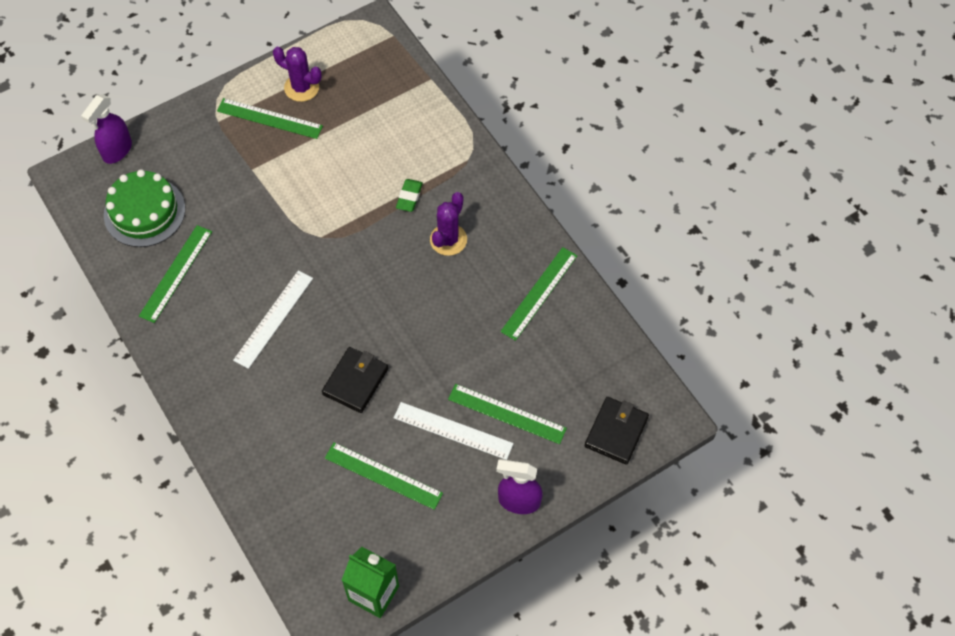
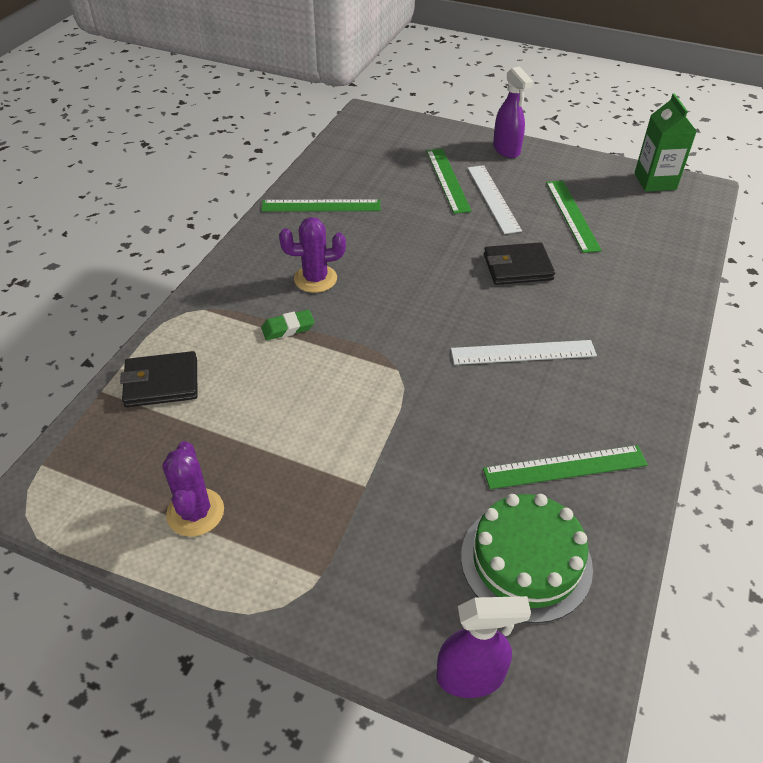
camera: 125 degrees left, 15 degrees down
green ruler [217,98,323,139] -> none
black wallet [585,397,649,465] -> black wallet moved to [120,351,198,407]

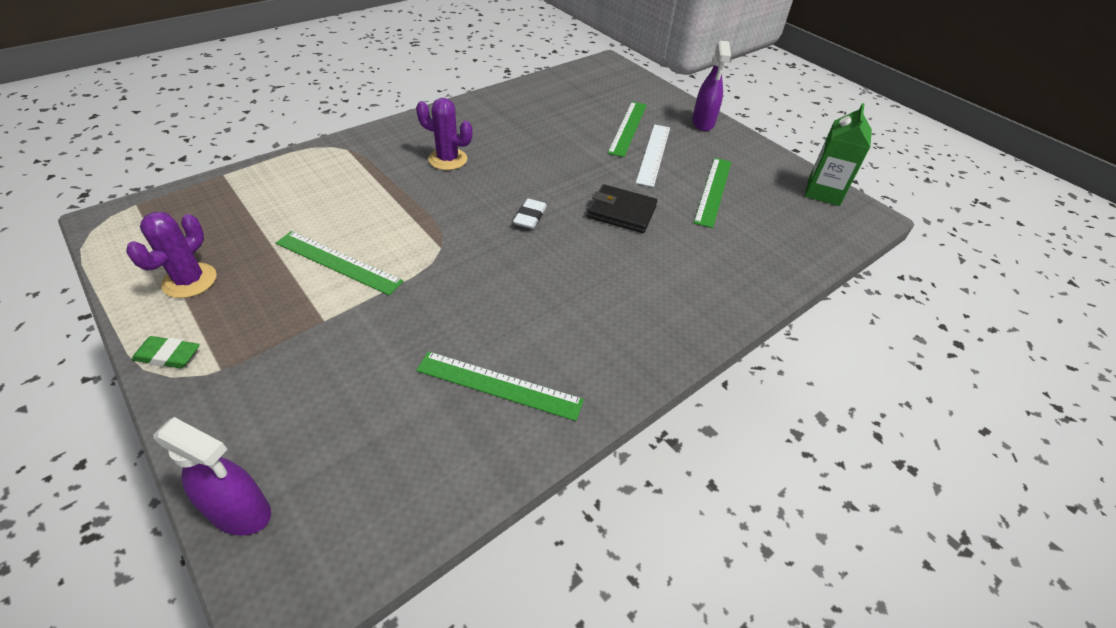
camera: 25 degrees right, 0 degrees up
black wallet [120,351,198,407] -> none
green ruler [261,199,380,212] -> green ruler moved to [276,231,404,295]
green eraser [261,310,315,340] -> green eraser moved to [132,336,200,368]
white ruler [451,340,597,365] -> none
green cake [461,494,593,623] -> none
none -> white eraser [513,199,547,229]

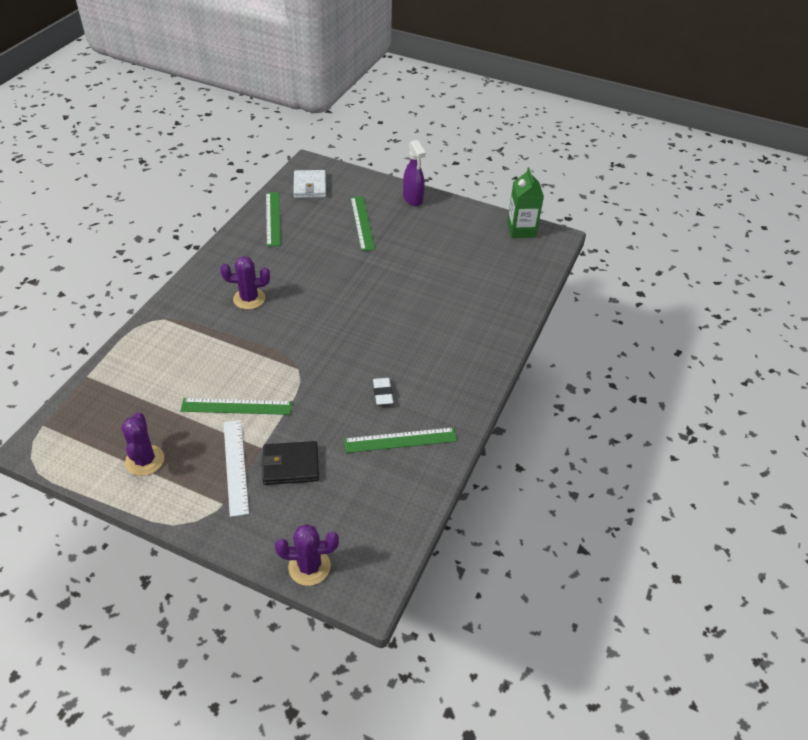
camera: 25 degrees left, 0 degrees up
green eraser [132,336,200,368] -> none
purple spray bottle [153,417,271,535] -> purple cactus [275,524,339,586]
white eraser [513,199,547,229] -> white eraser moved to [373,378,393,405]
black wallet [587,184,658,233] -> black wallet moved to [261,441,319,485]
white ruler [636,124,670,187] -> white ruler moved to [224,420,249,517]
green ruler [694,158,732,228] -> green ruler moved to [266,192,281,247]
none -> white wallet [293,170,326,198]

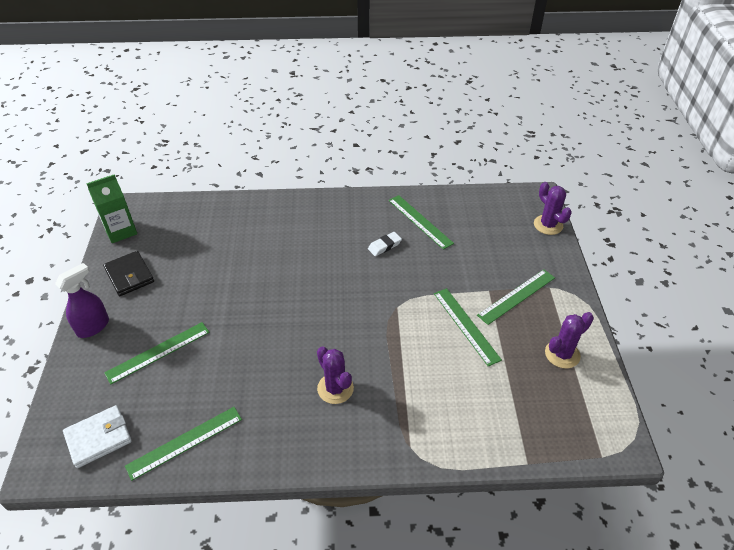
camera: 115 degrees left, 0 degrees up
white ruler [224,420,249,517] -> green ruler [477,270,555,325]
black wallet [261,441,319,485] -> black wallet moved to [103,251,154,296]

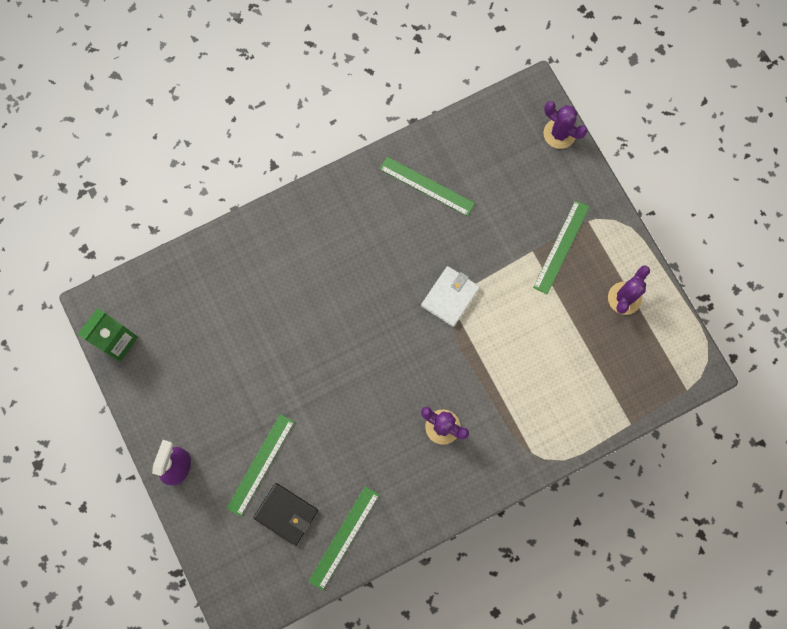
camera: 25 degrees left, 30 degrees up
white wallet [63,405,132,468] -> white wallet moved to [421,266,480,327]
black wallet [103,251,154,296] -> black wallet moved to [253,483,318,545]
white eraser [368,232,402,256] -> none
green ruler [434,288,502,367] -> none

